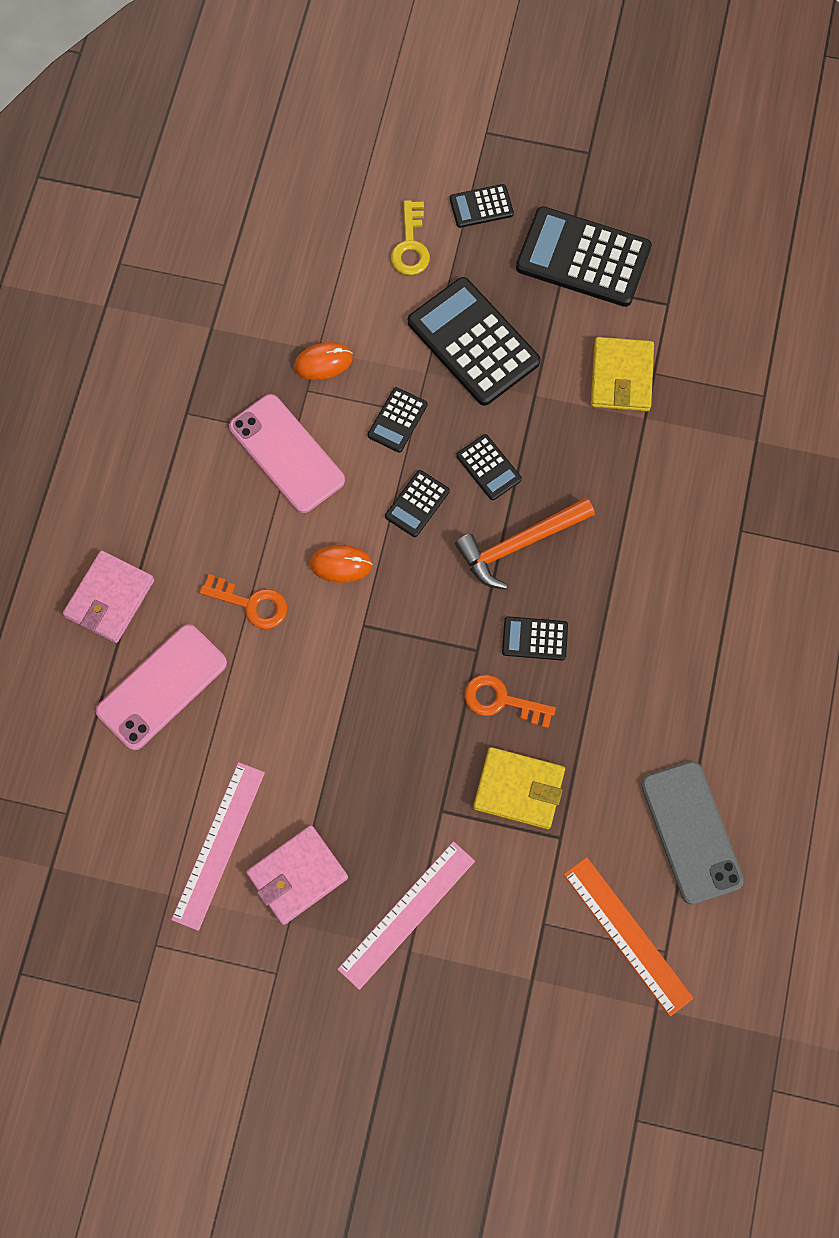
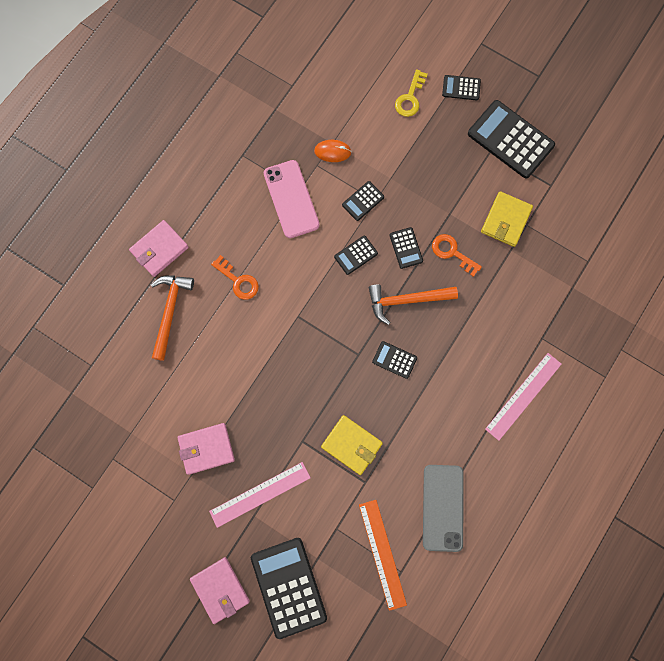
camera: 20 degrees right, 5 degrees up
pink phone [96,624,227,750] -> orange hammer [151,275,194,361]
pink ruler [171,762,265,931] -> pink ruler moved to [485,353,562,441]
orange mouse [310,545,373,583] -> none
black calculator [408,277,541,406] -> black calculator moved to [251,538,327,639]
orange key [465,674,556,728] -> orange key moved to [432,234,482,277]
none -> pink wallet [190,557,250,624]

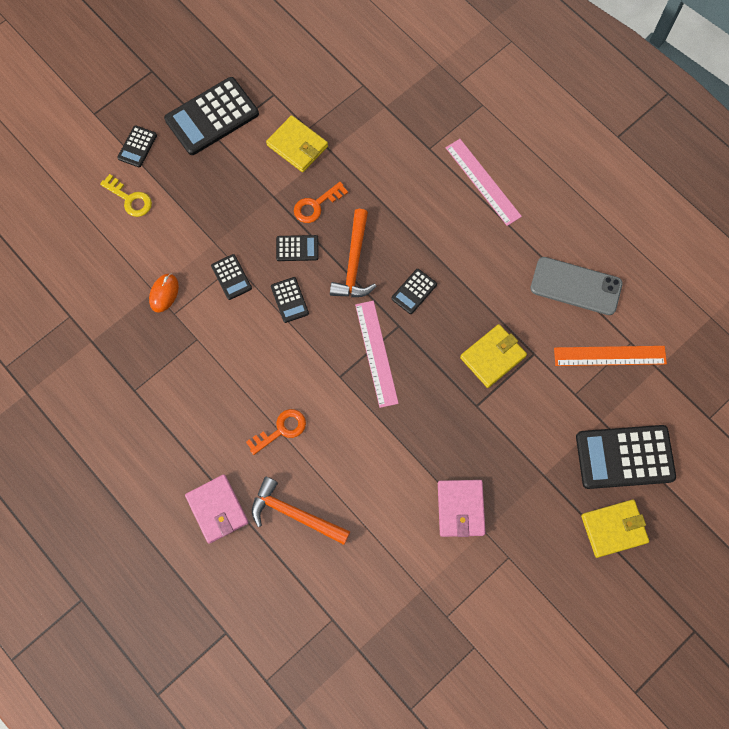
camera: 75 degrees left, 5 degrees down
pink wallet [190,557,250,624] -> yellow wallet [581,499,649,558]
pink ruler [209,462,311,528] -> pink ruler moved to [355,301,399,408]
pink phone [264,160,320,238] -> none

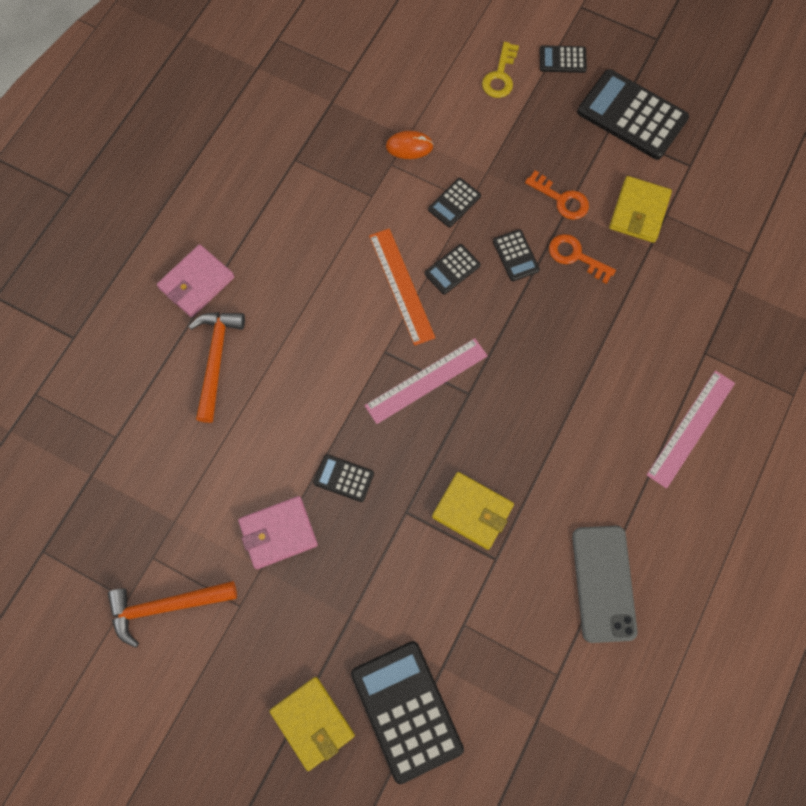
camera: 70 degrees right, 0 degrees up
orange key [246,409,306,455] -> orange key moved to [525,171,589,220]
orange hammer [330,209,377,297] -> orange hammer moved to [108,581,237,648]
black calculator [391,269,437,314] -> black calculator moved to [313,454,374,502]
orange ruler [554,346,667,366] -> orange ruler moved to [369,229,435,346]

